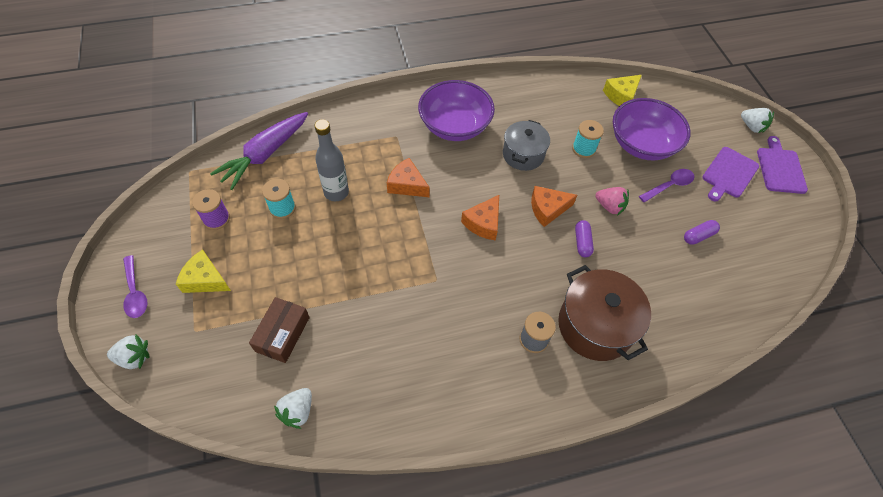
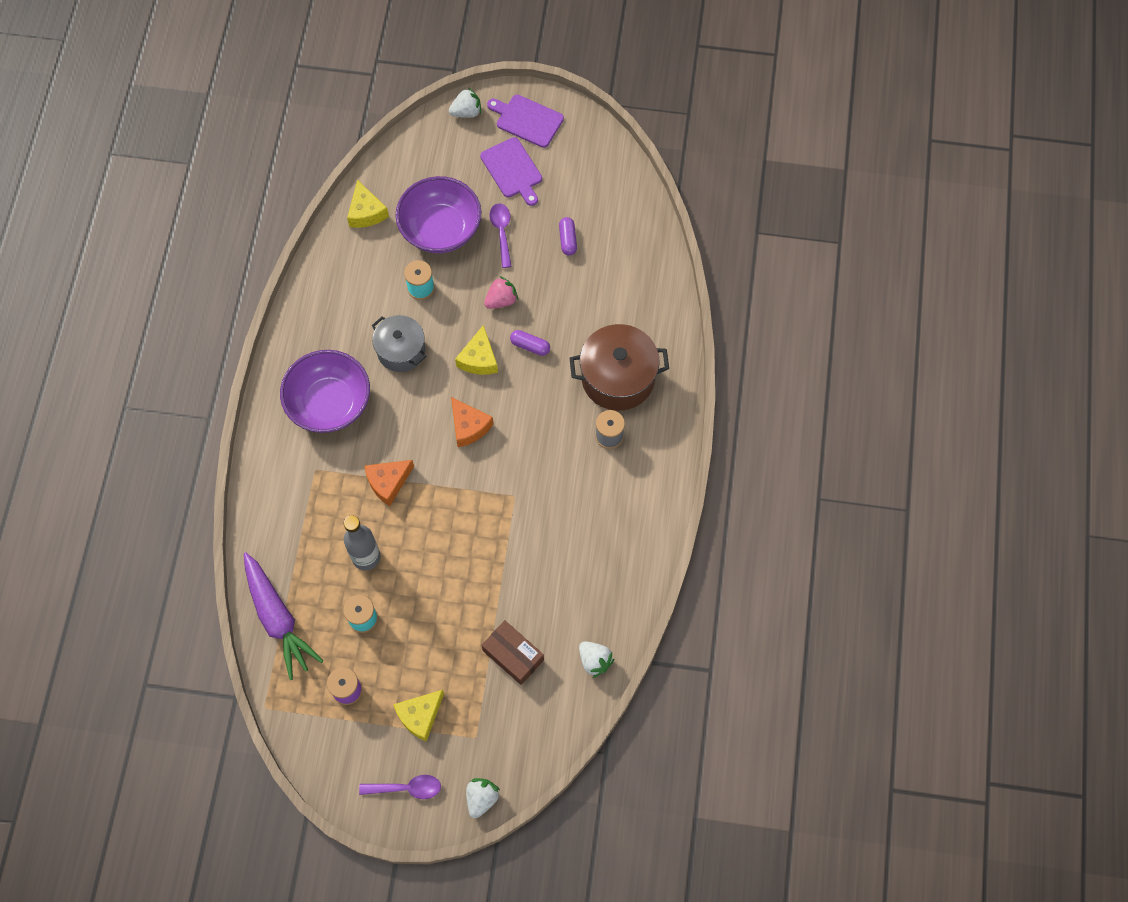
camera: 65 degrees left, 10 degrees up
orange cheese [531,186,577,227] -> yellow cheese [455,325,498,375]

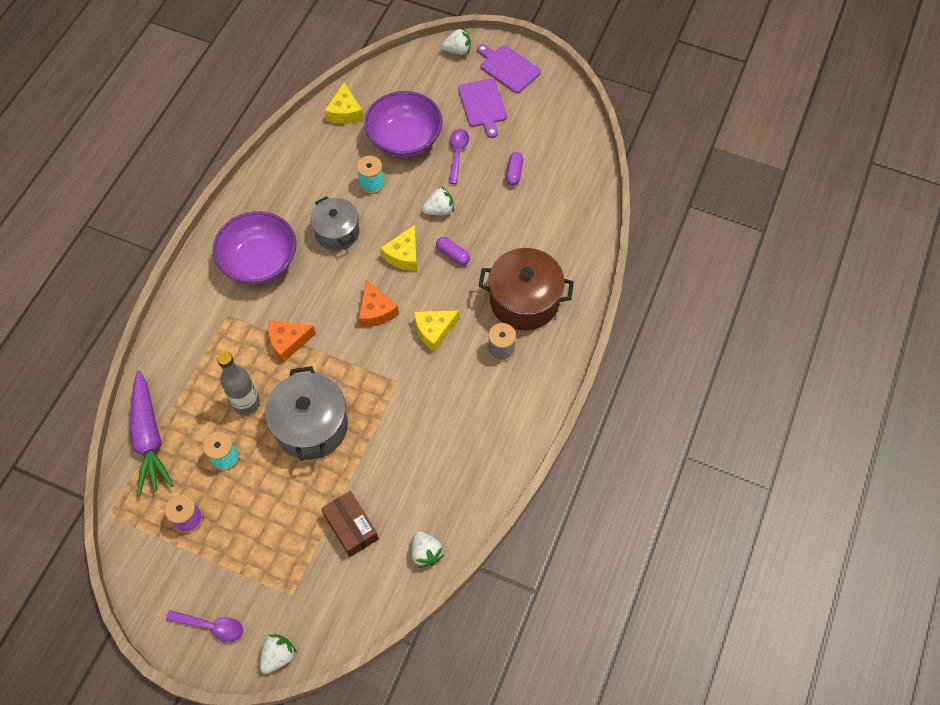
camera: 15 degrees right, 5 degrees down
yellow cheese [393,690,444,742] -> yellow cheese moved to [414,310,459,352]
pink strawberry [484,276,518,309] -> white strawberry [422,187,454,215]
none -> grey pot [265,366,348,460]

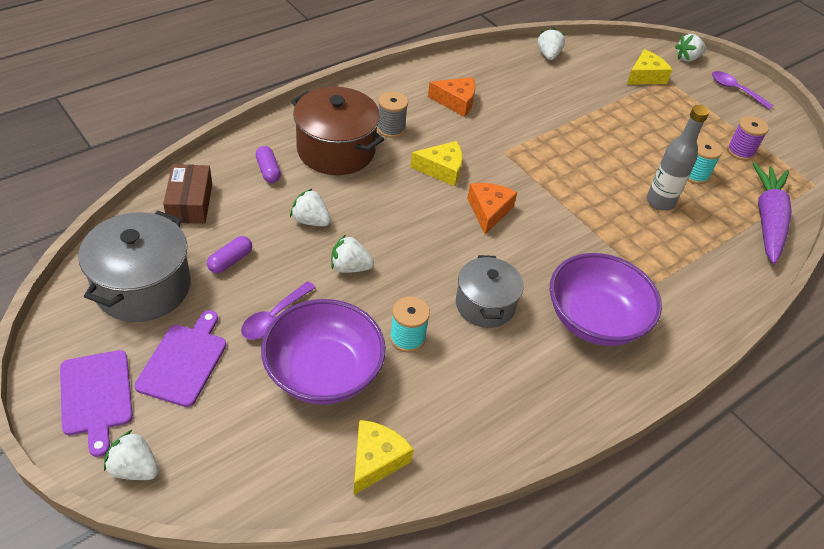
camera: 155 degrees left, 15 degrees down
grey pot [265,366,348,460] -> grey pot moved to [78,211,191,322]
orange cheese [268,320,316,363] -> orange cheese moved to [428,77,476,117]
brown box [321,491,379,557] -> brown box moved to [163,164,212,224]
yellow cheese [380,225,417,271] -> yellow cheese moved to [627,49,672,85]
purple capsule [436,237,470,265] -> purple capsule moved to [256,146,281,183]
none -> white strawberry [290,188,331,226]

